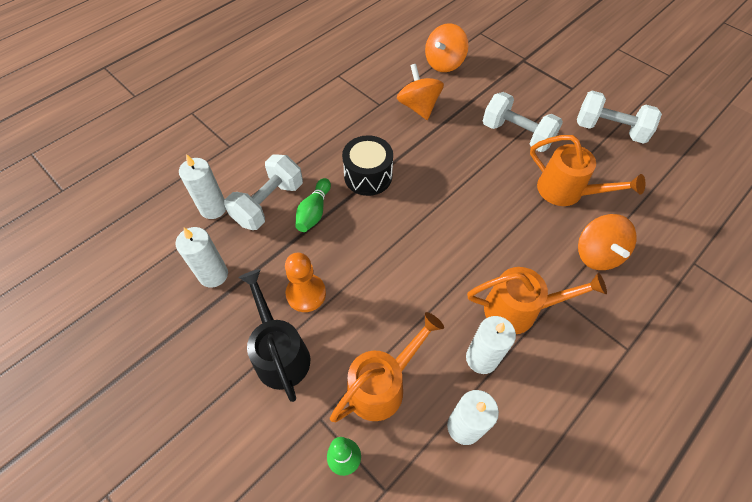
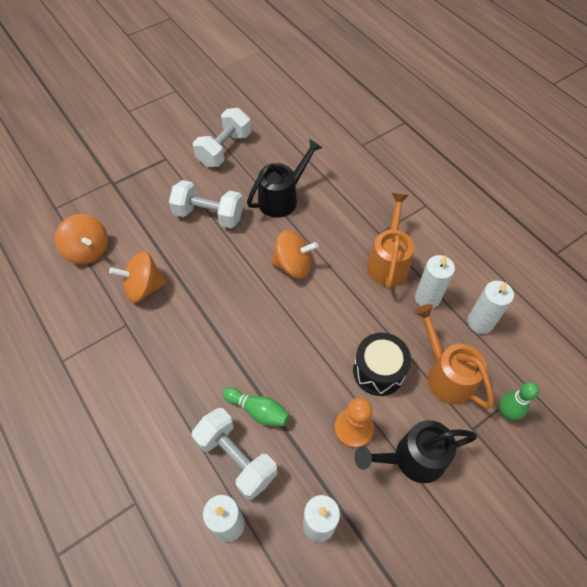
camera: 80 degrees left, 0 degrees up
black drum [342,135,393,196] -> black drum moved to [353,333,411,396]
white dumbbell [483,92,563,152] -> white dumbbell turned 60 degrees clockwise [169,180,243,228]
orange watering can [530,135,645,206] -> black watering can [247,139,322,218]
orange spinning top [578,214,637,270] -> orange spinning top moved to [271,230,318,279]

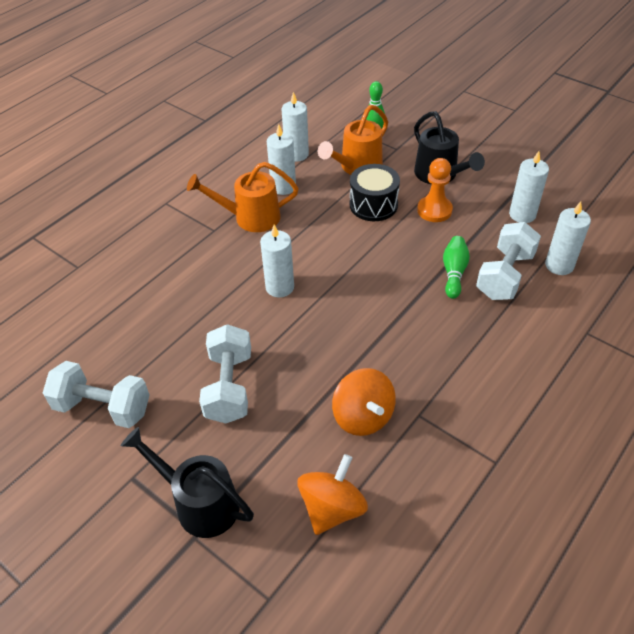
camera: 105 degrees left, 10 degrees down
black watering can [247,139,322,218] -> black watering can moved to [121,427,254,538]
orange spinning top [271,230,318,279] -> white candle [260,224,294,298]

